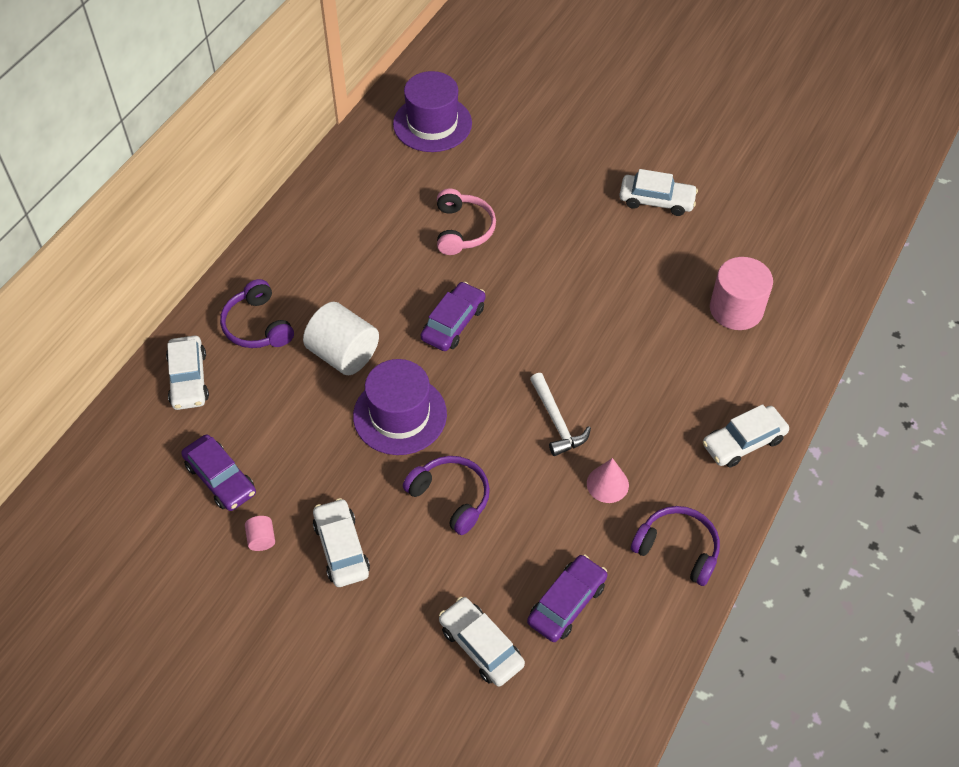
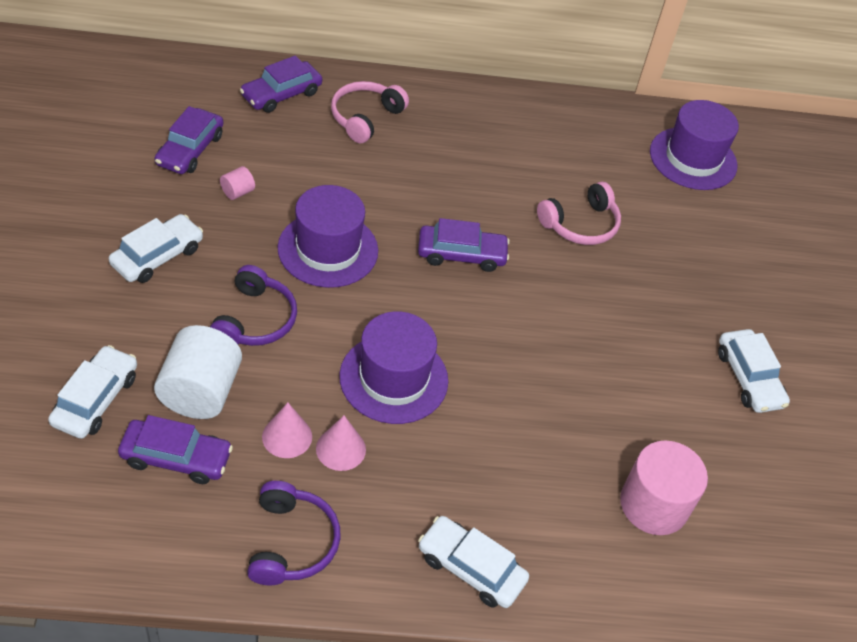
camera: 55 degrees right, 5 degrees down
white car [166,336,209,410] -> purple car [240,56,322,113]
purple headphones [220,279,294,348] -> pink headphones [331,81,409,143]
pink cylinder [245,516,275,551] -> pink cylinder moved to [220,166,255,200]
white cylinder [303,302,379,375] -> white cylinder moved to [154,325,242,419]
white hammer [530,373,591,456] -> purple hat [339,311,448,424]
none -> pink cone [262,403,312,458]

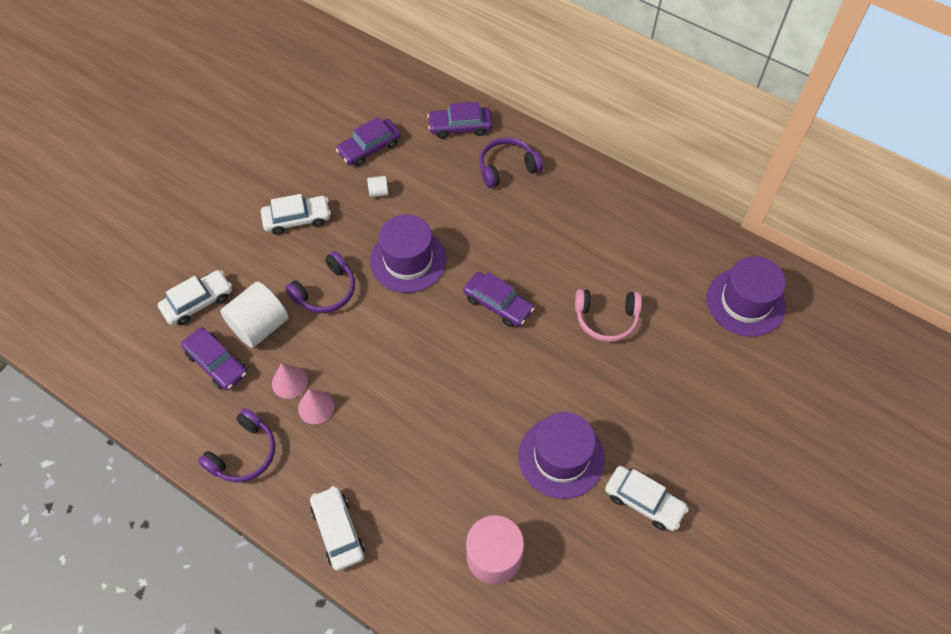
camera: 40 degrees right, 10 degrees up
pink cylinder [220,166,255,200] -> white cylinder [367,176,388,198]
pink headphones [331,81,409,143] -> purple headphones [479,137,542,188]
purple hat [339,311,448,424] -> purple hat moved to [518,412,605,499]
white car [718,329,790,413] -> white car turned 75 degrees counterclockwise [605,466,689,531]

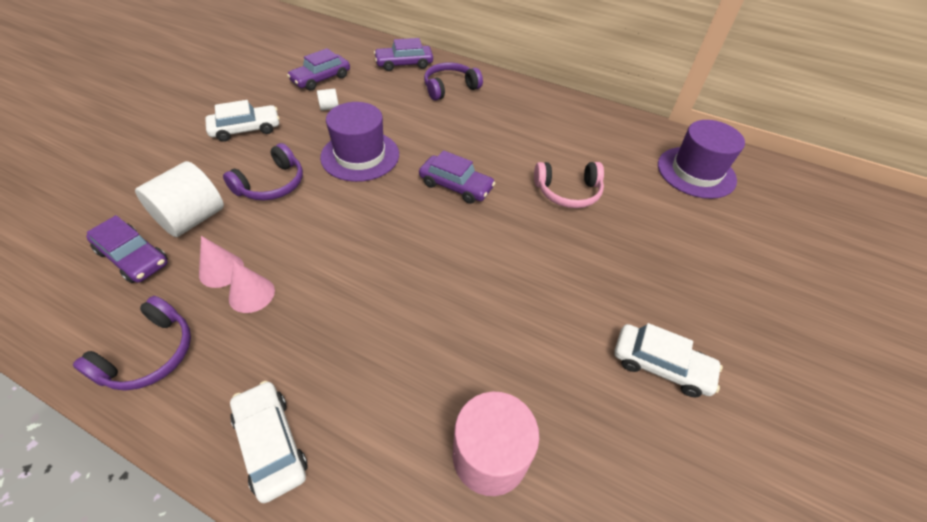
camera: 10 degrees left, 10 degrees down
white car [158,270,232,325] -> none
purple hat [518,412,605,499] -> none

